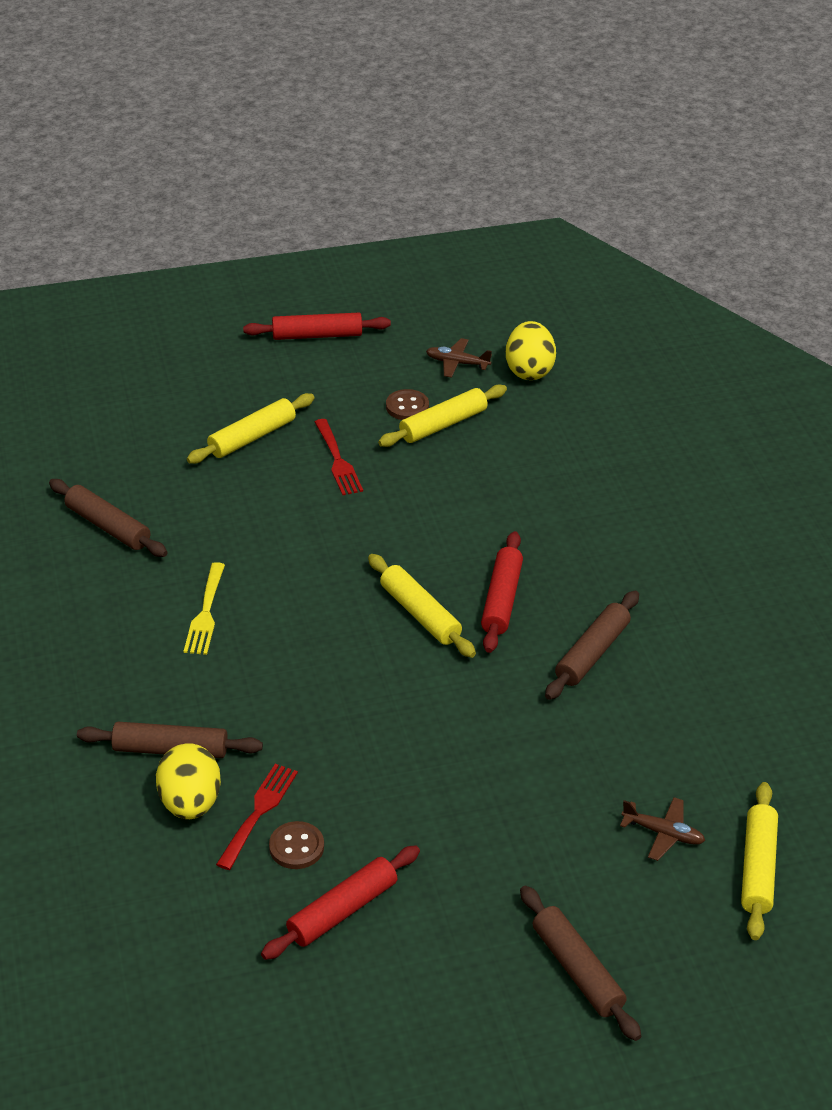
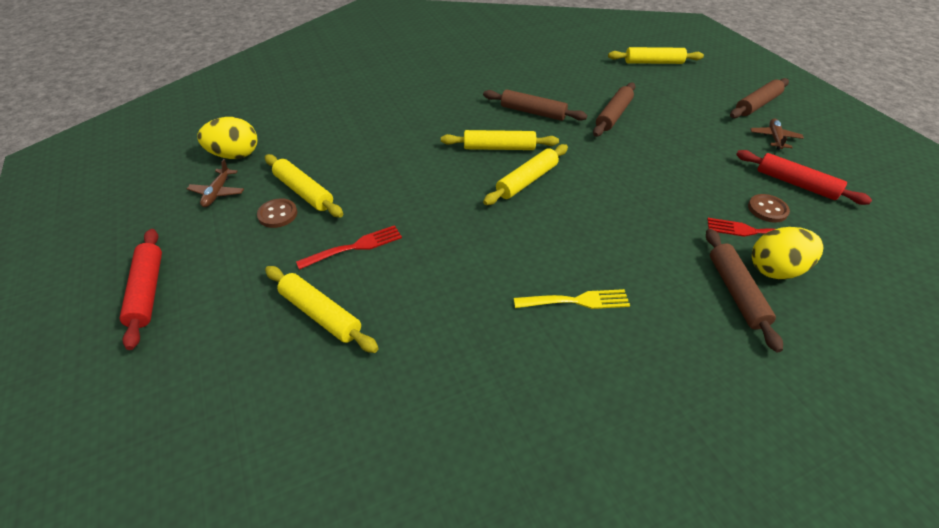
camera: 100 degrees left, 5 degrees up
brown rolling pin [49,479,167,557] -> brown rolling pin moved to [593,82,636,137]
red rolling pin [481,531,523,653] -> yellow rolling pin [441,130,559,150]
brown plane [620,797,705,861] -> brown plane moved to [750,118,804,150]

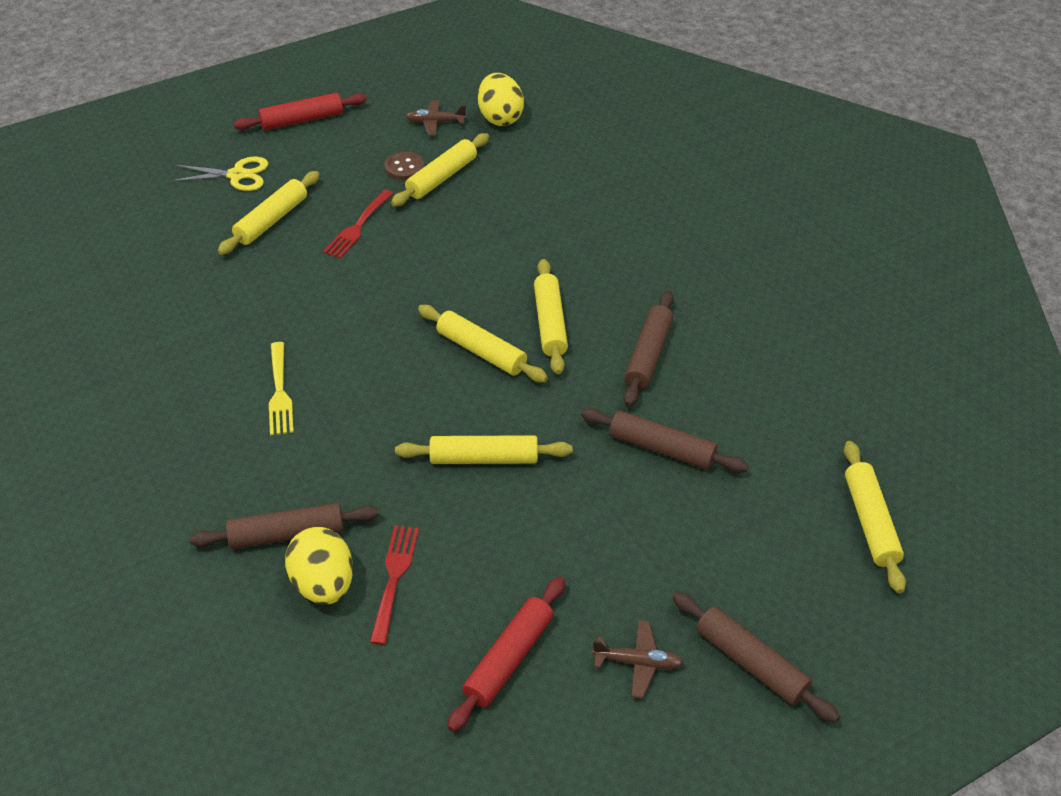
camera: 85 degrees right, 0 degrees up
red fork [296,225,402,270] -> red fork turned 60 degrees clockwise [323,190,394,259]
brown button [748,194,790,223] -> none
none -> yellow scissors [170,157,268,191]
none -> yellow rolling pin [395,435,573,464]

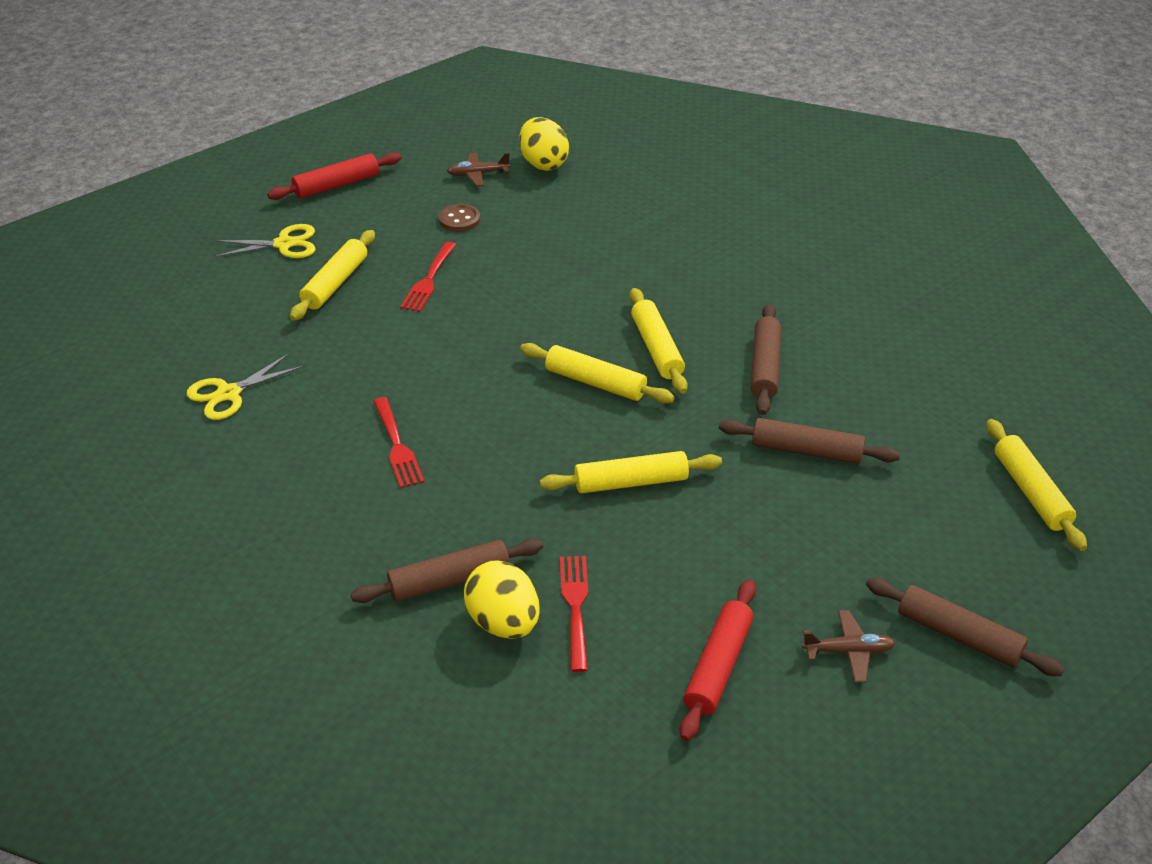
camera: 10 degrees left, 5 degrees down
yellow fork [269,342,294,435] -> red fork [373,397,424,488]
yellow rolling pin [391,133,489,207] -> none
none -> yellow scissors [187,353,304,420]

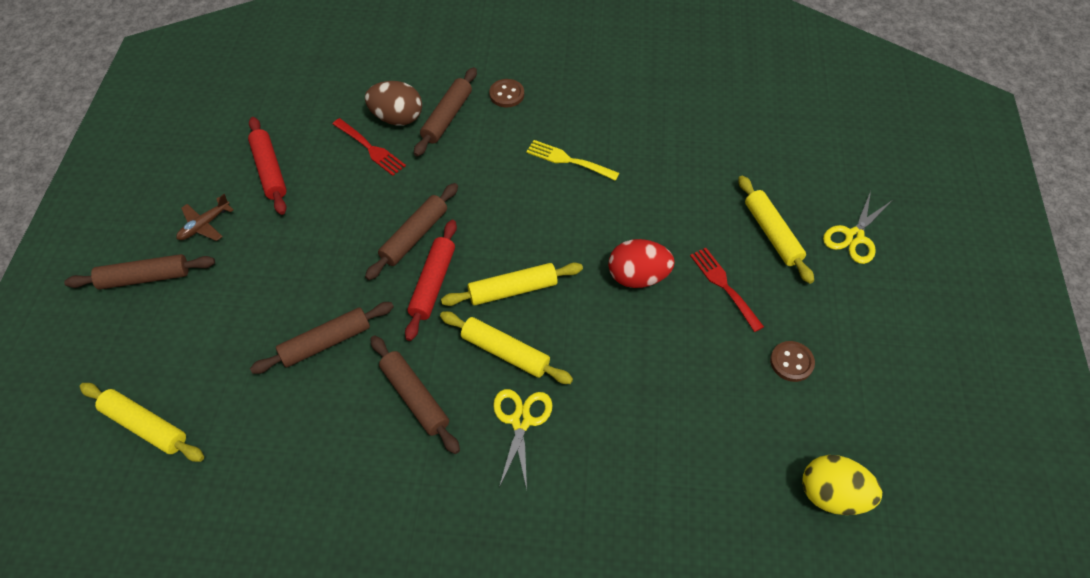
camera: 135 degrees right, 15 degrees up
yellow scissors [187,353,304,420] -> yellow scissors moved to [493,389,552,490]
red rolling pin [267,152,401,200] -> red rolling pin moved to [405,220,457,341]
red fork [373,397,424,488] -> yellow fork [526,140,619,181]
brown plane [447,152,510,186] -> none
yellow egg [464,560,540,639] -> brown egg [365,81,422,125]
yellow rolling pin [540,451,722,493] -> brown rolling pin [365,183,458,280]
none -> brown button [489,79,524,107]
none -> red egg [608,239,675,288]

